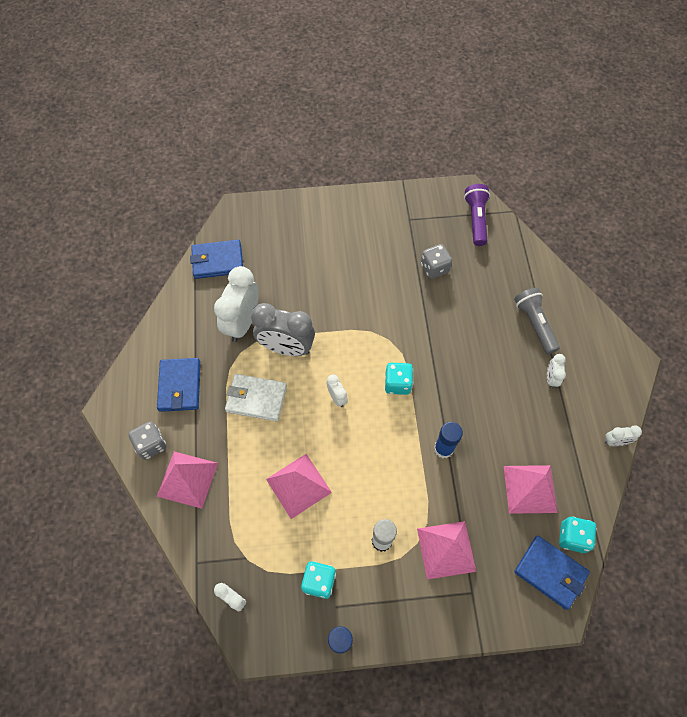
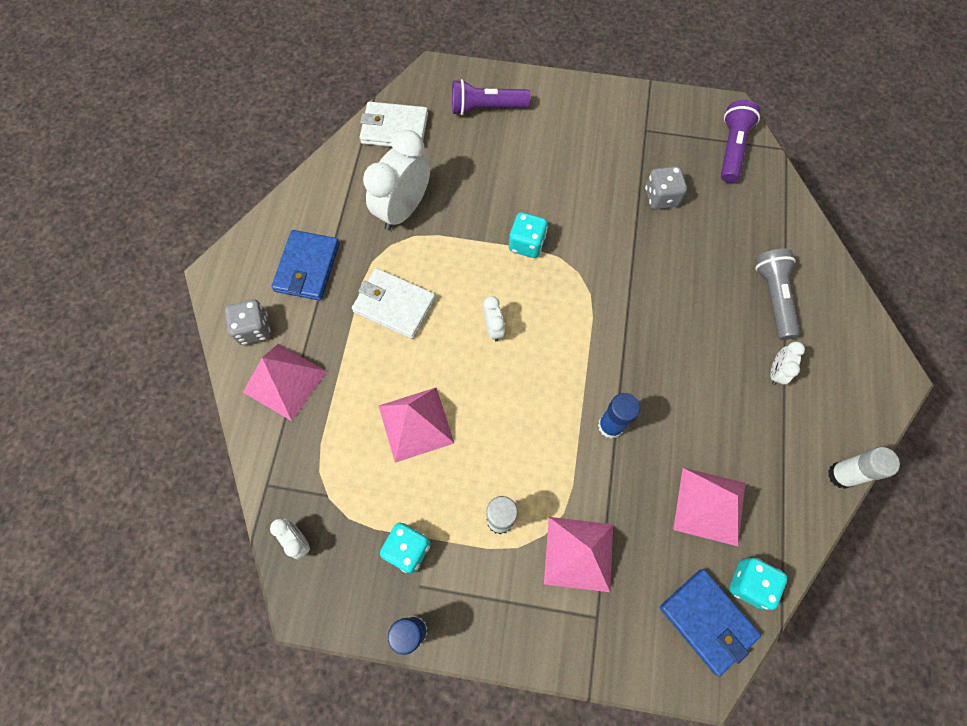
camera: 15 degrees right, 5 degrees up
blue wallet [190,240,243,279] -> white wallet [360,102,428,147]
grey clock [251,303,315,356] -> none
turquoise dice [385,363,413,395] -> turquoise dice moved to [509,212,548,258]
white clock [604,425,642,446] -> white glue stick [828,447,900,489]
none -> purple flashlight [452,79,531,116]

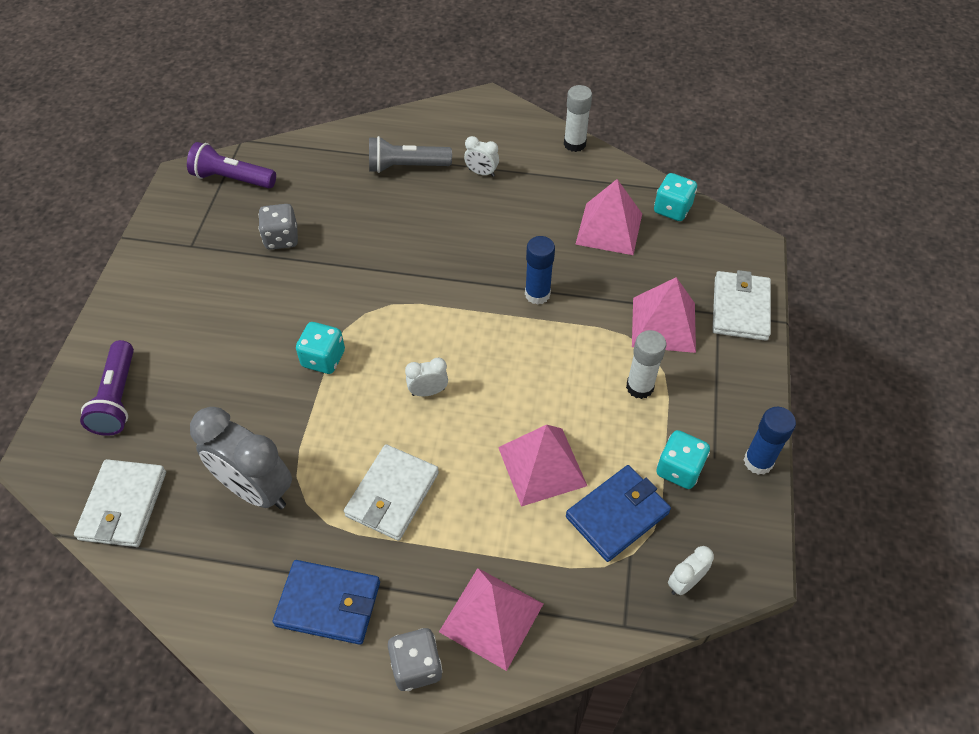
camera: 90 degrees left, 15 degrees down
white clock [363,130,430,230] -> grey clock [190,407,292,509]
blue wallet [660,569,761,676] -> blue wallet moved to [566,465,671,562]
none -> white wallet [712,270,771,341]

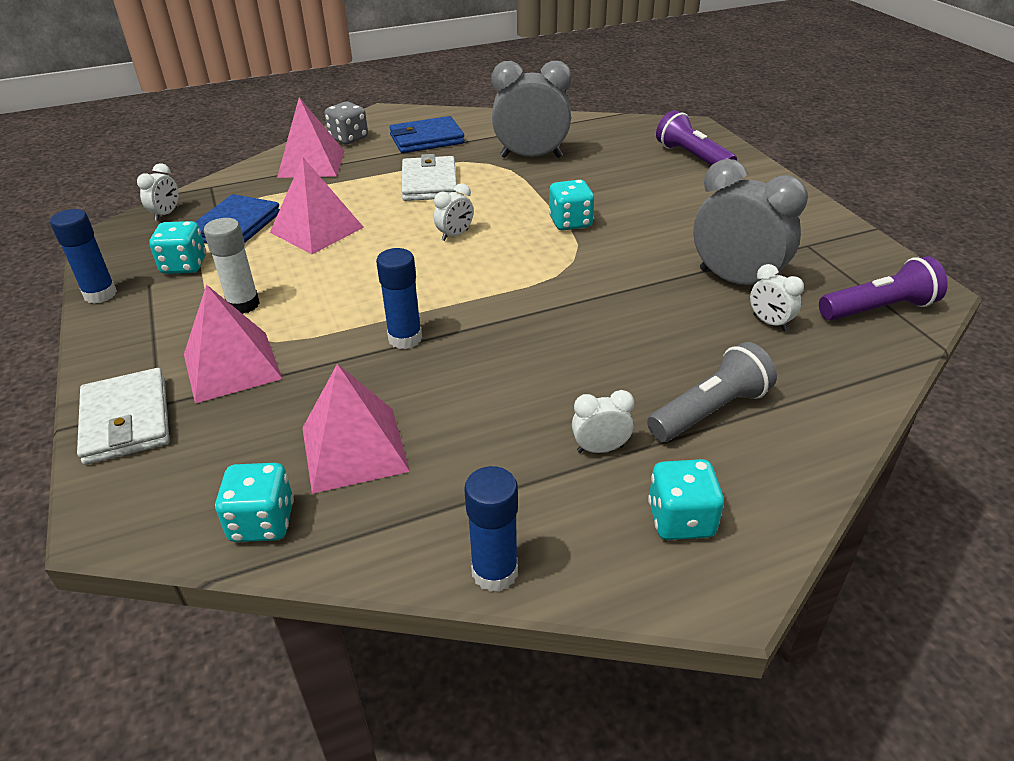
camera: 150 degrees right, 15 degrees down
white wallet [74,459,166,547] -> none
grey dice [258,204,298,250] -> grey clock [693,159,808,285]
white glue stick [564,85,592,152] -> blue glue stick [464,466,518,592]
none -> turquoise dice [648,459,724,540]
none -> white clock [750,264,804,331]

